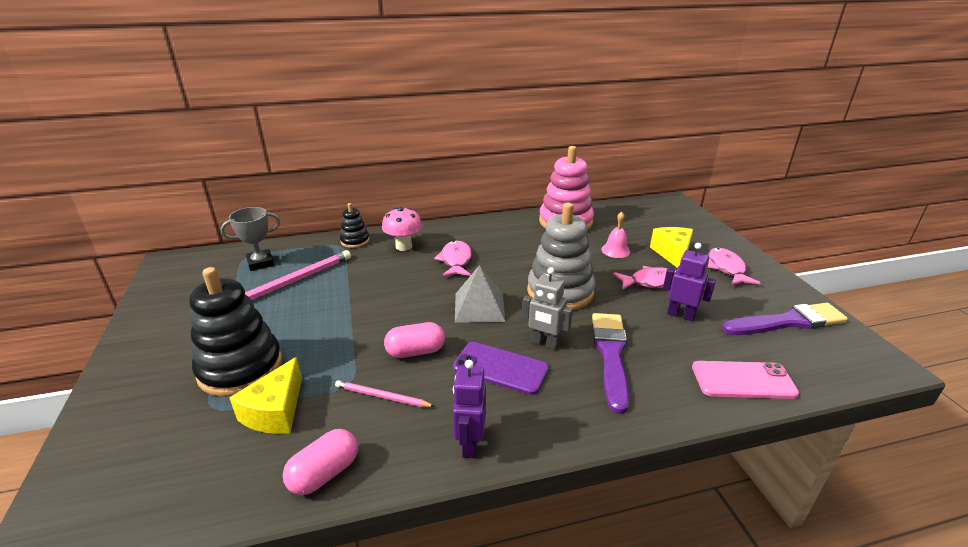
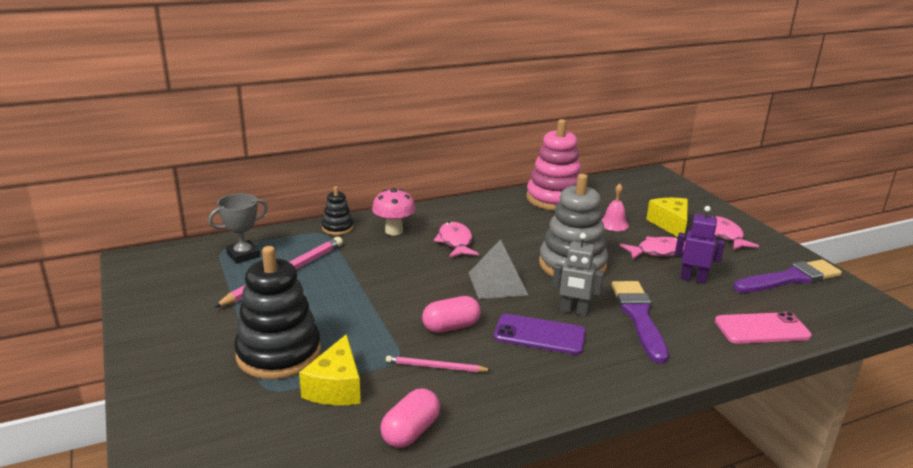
camera: 10 degrees left, 5 degrees down
purple robot [453,360,486,458] -> none

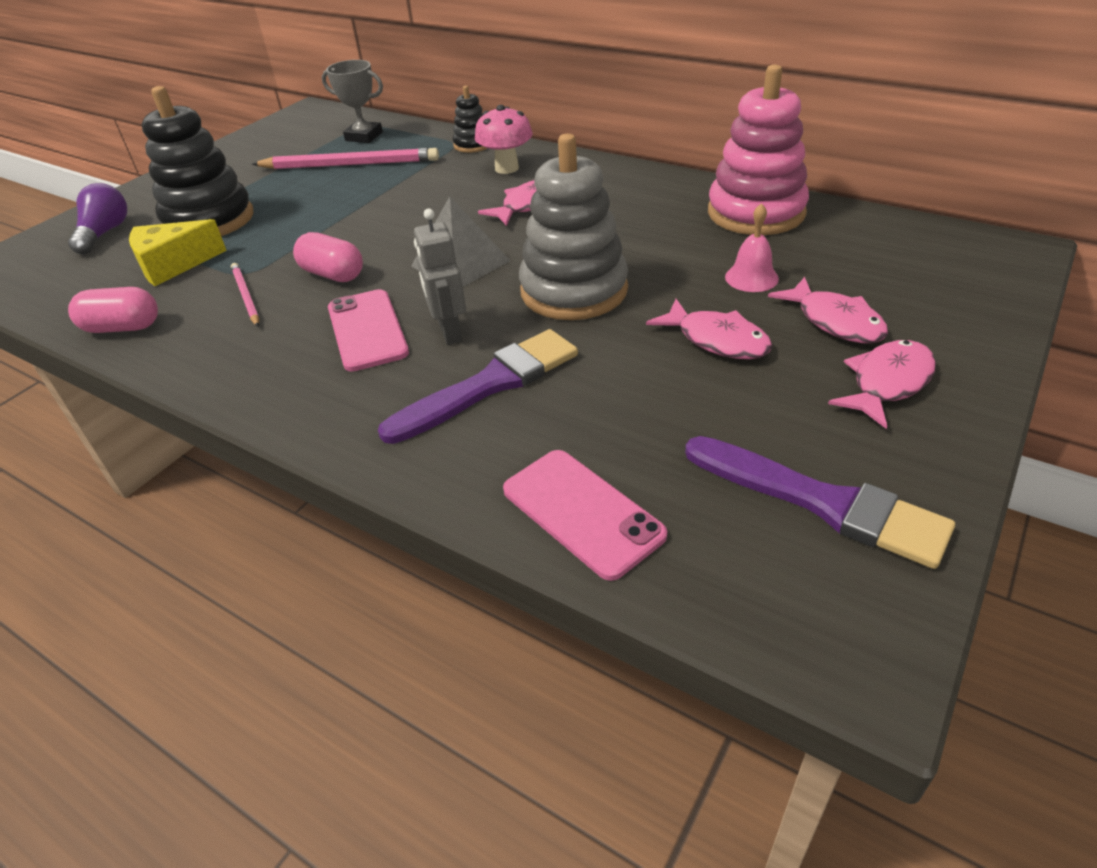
camera: 60 degrees right, 15 degrees up
purple phone [494,314,586,355] -> pink phone [328,289,409,372]
yellow cheese [646,198,688,237] -> pink fish [768,277,888,343]
purple robot [675,206,725,284] -> none
none -> purple light bulb [68,183,127,255]

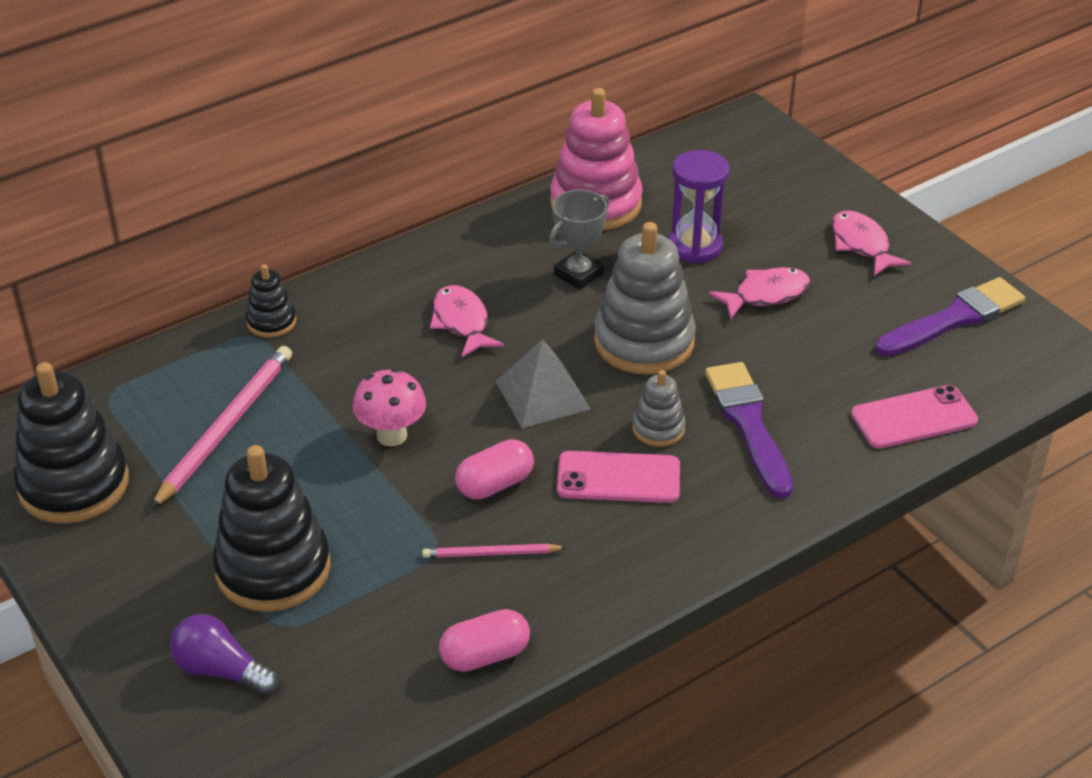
camera: 70 degrees left, 0 degrees up
pink capsule [68,287,158,333] -> pink capsule turned 45 degrees clockwise [439,609,530,672]
yellow cheese [129,219,227,286] -> none
grey trophy [322,60,383,143] -> grey trophy moved to [549,190,609,290]
grey robot [414,209,466,345] -> grey stacking toy [633,370,686,447]
pink mushroom [475,105,533,174] -> pink mushroom moved to [353,368,426,446]
pink bell [725,203,779,292] -> purple hourglass [668,150,730,264]
pink fish [768,277,888,343] -> none
none -> black stacking toy [14,362,129,524]

